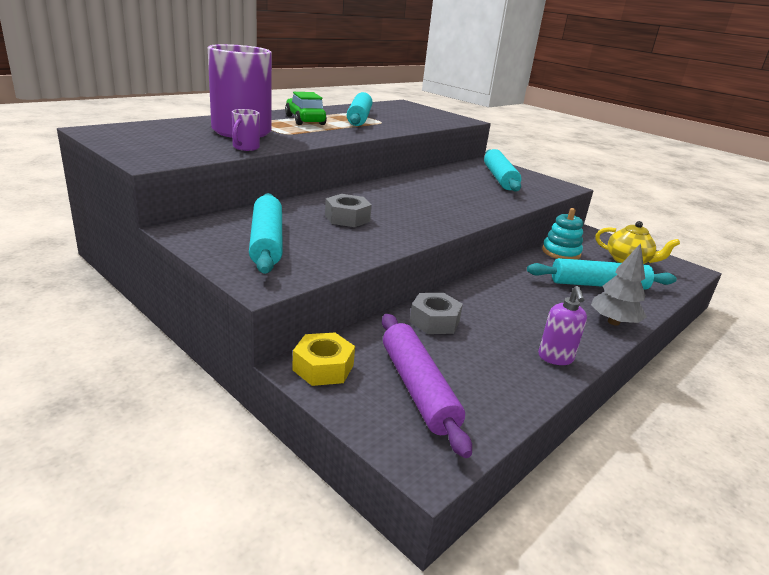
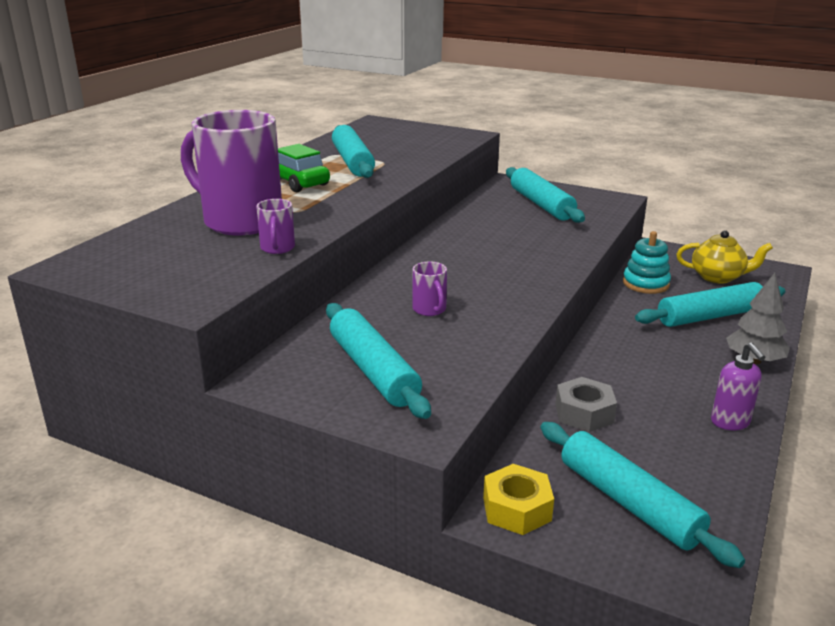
camera: 15 degrees left, 0 degrees up
grey nut [325,194,372,227] -> purple mug [412,262,447,316]
purple rolling pin [382,314,472,458] -> turquoise rolling pin [540,422,745,568]

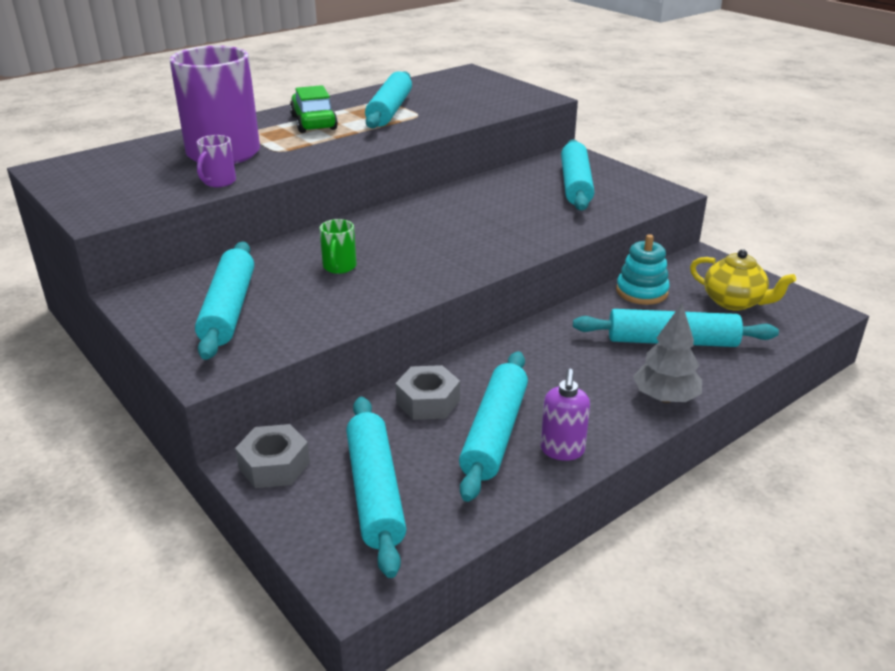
camera: 25 degrees right, 5 degrees up
purple mug [412,262,447,316] -> green mug [319,219,356,274]
yellow nut [483,464,554,535] -> grey nut [235,424,310,488]
none -> turquoise rolling pin [459,351,528,502]

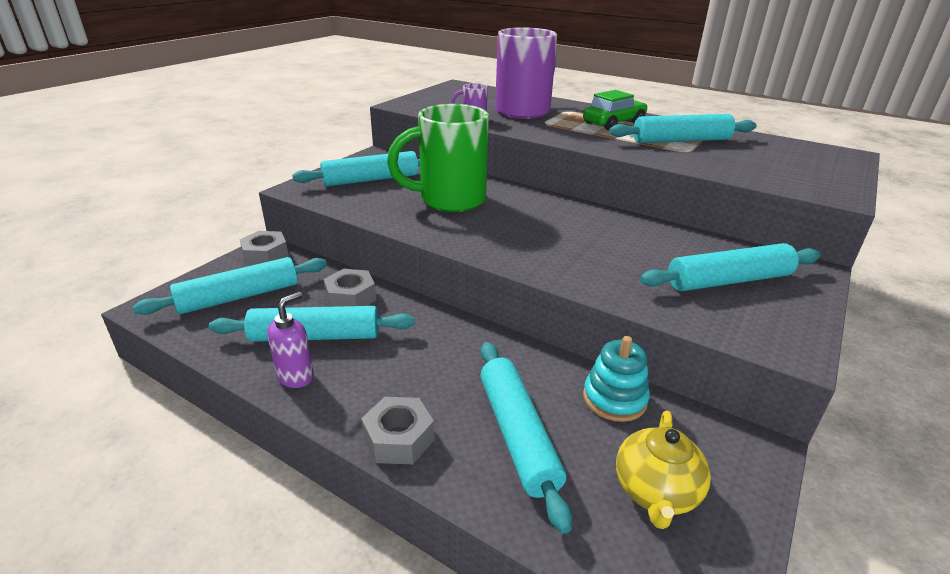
camera: 70 degrees right, 0 degrees up
green mug [319,219,356,274] -> green mug [387,104,489,212], size x2.42
purple soap dispenser [541,369,590,461] -> purple soap dispenser turned 135 degrees clockwise [267,292,314,388]
grey tree [633,303,702,403] -> grey nut [361,397,434,464]

